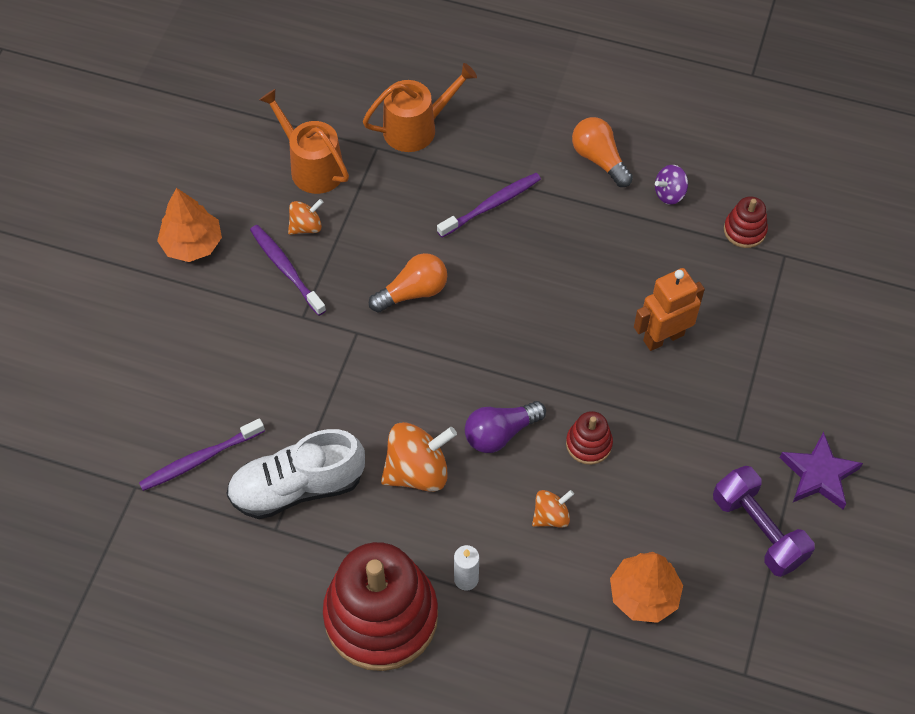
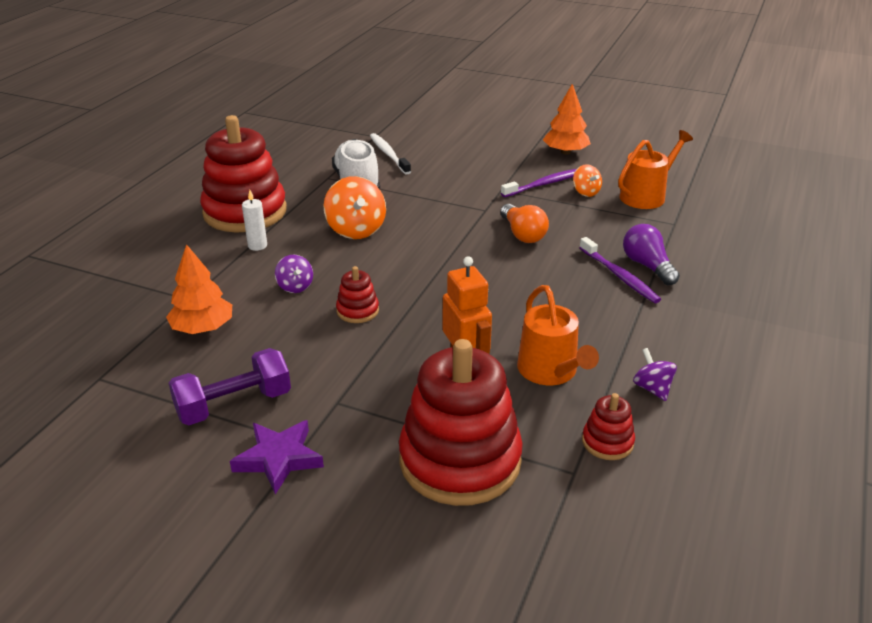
camera: 95 degrees right, 25 degrees down
purple toothbrush [139,418,265,491] -> white toothbrush [370,133,411,175]
orange watering can [363,63,477,152] -> orange watering can moved to [517,285,599,385]
purple light bulb [465,401,546,453] -> purple light bulb moved to [623,224,680,285]
orange spinning top [532,490,574,528] -> purple spinning top [275,255,313,293]
orange light bulb [572,117,633,187] -> none
none -> red stacking toy [399,339,523,506]

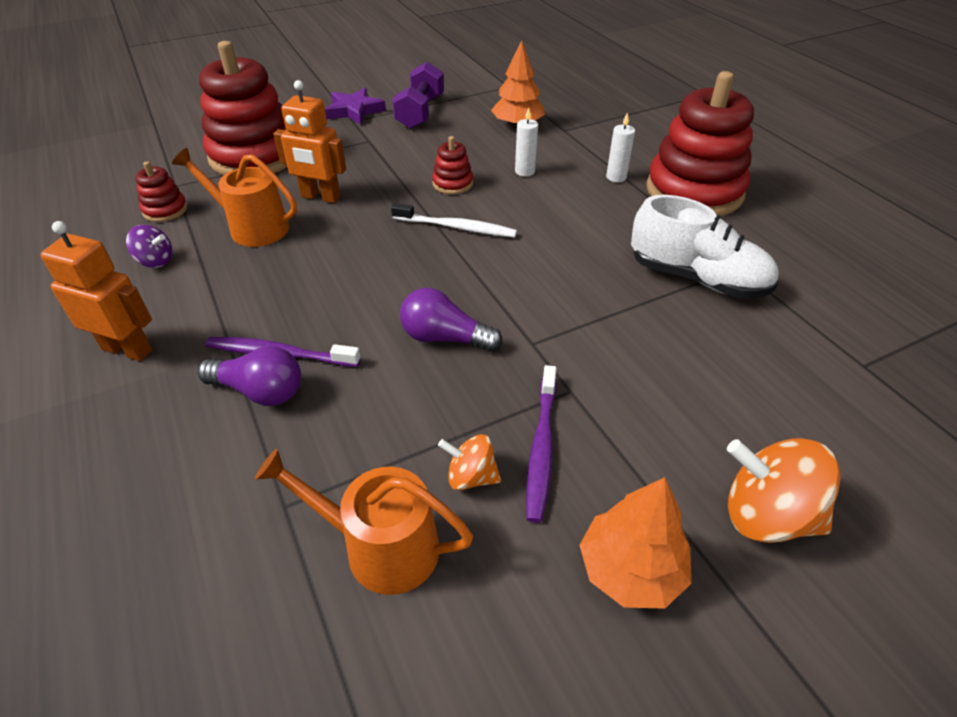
camera: 130 degrees right, 10 degrees up
purple spinning top [275,255,313,293] -> white candle [515,107,538,177]
orange spinning top [323,176,386,239] -> orange spinning top moved to [727,438,841,543]
white toothbrush [370,133,411,175] -> white toothbrush moved to [391,203,517,238]
orange light bulb [500,204,549,243] -> purple light bulb [400,288,502,352]
orange watering can [618,130,693,209] -> orange watering can turned 105 degrees clockwise [255,449,473,595]
none -> orange robot [40,221,152,361]

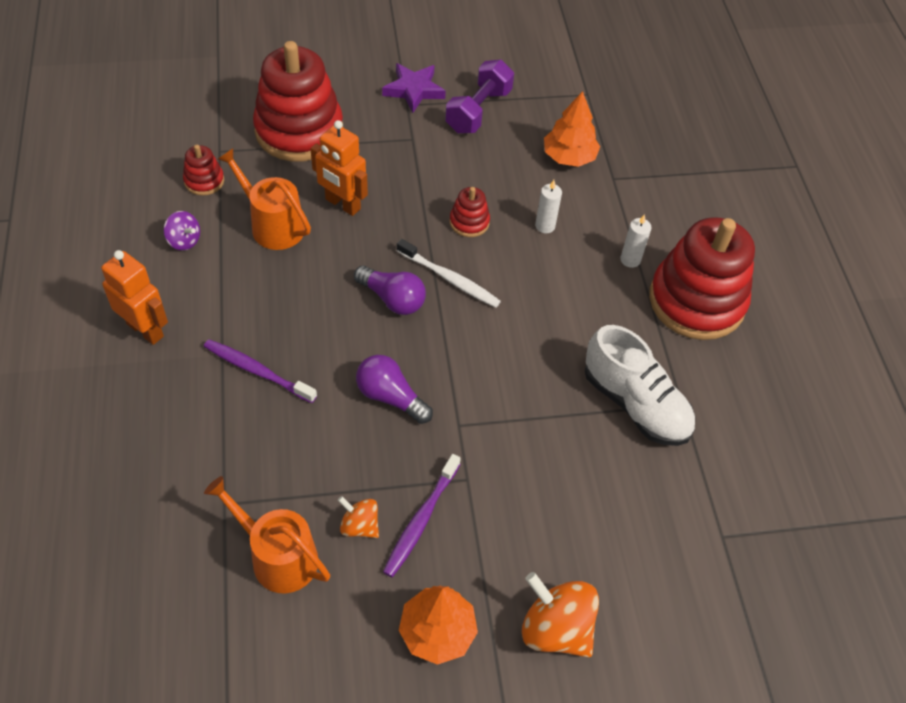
camera: 15 degrees right, 10 degrees up
purple light bulb [198,346,301,406] -> purple light bulb moved to [354,266,426,315]

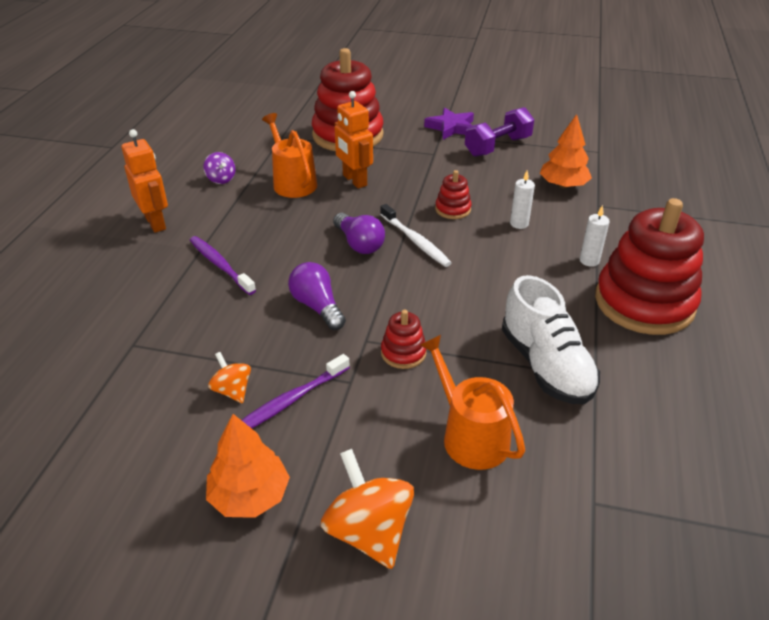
camera: 25 degrees right, 15 degrees down
red stacking toy [183,145,224,196] -> red stacking toy moved to [381,310,427,369]
orange watering can [204,476,330,593] -> orange watering can moved to [420,335,525,470]

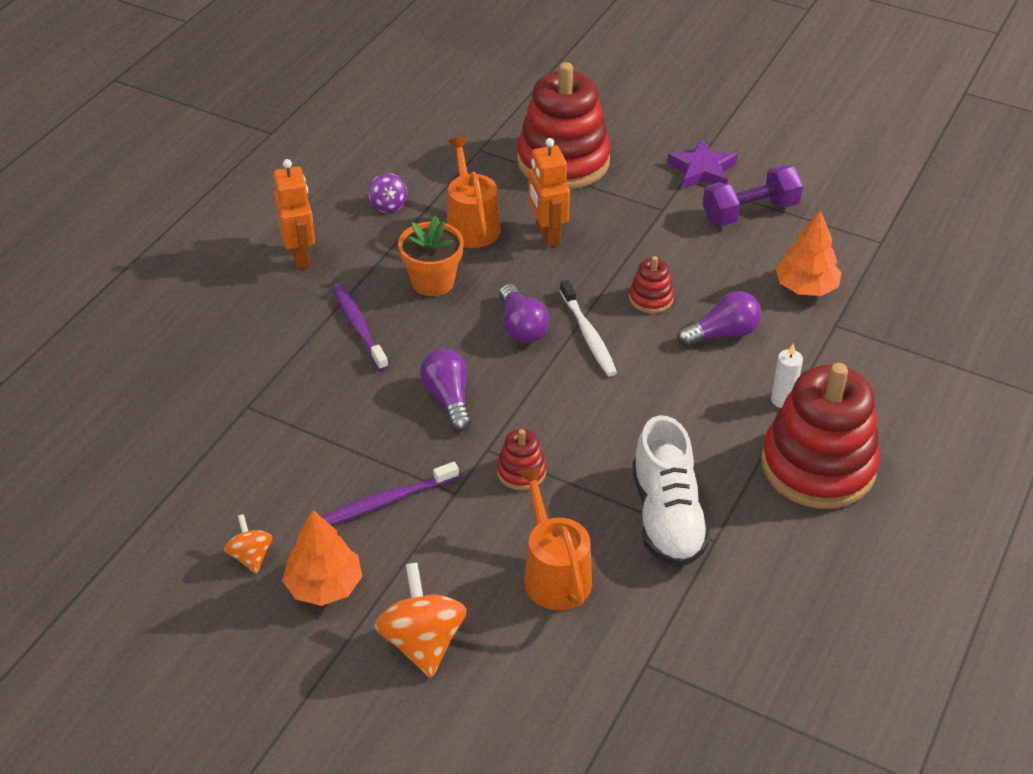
camera: 15 degrees right, 5 degrees up
orange spinning top [208,352,251,403] -> orange spinning top moved to [224,514,272,574]
white candle [510,171,535,229] -> purple light bulb [677,291,761,347]
none -> orange flower pot [398,216,464,296]

